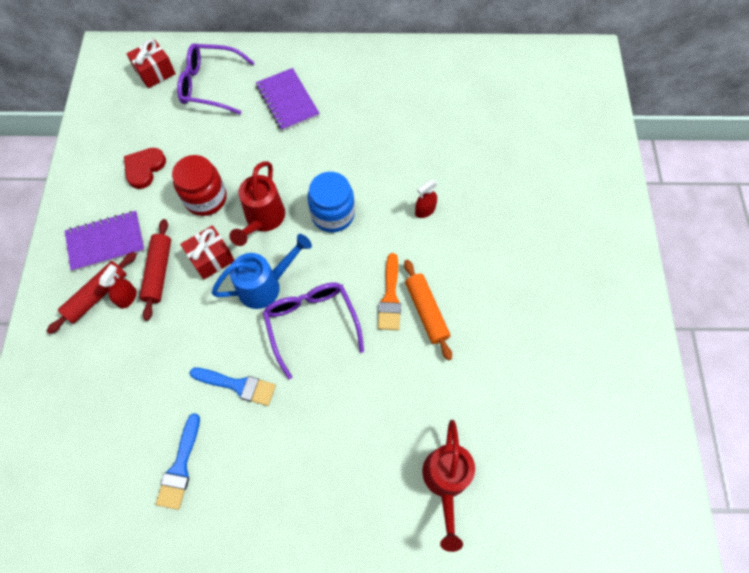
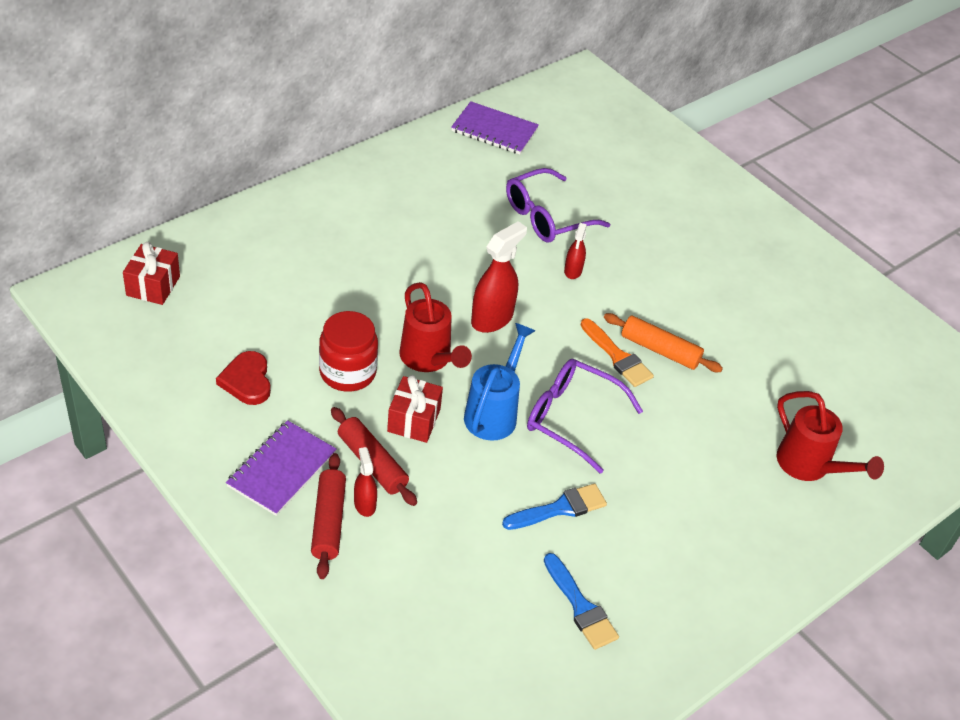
camera: 45 degrees left, 20 degrees down
purple glasses [177,43,255,114] -> purple glasses moved to [506,168,610,242]
purple notebook [256,68,320,131] -> purple notebook moved to [451,101,539,155]
blue jar [307,172,355,233] -> red spray bottle [471,221,527,333]

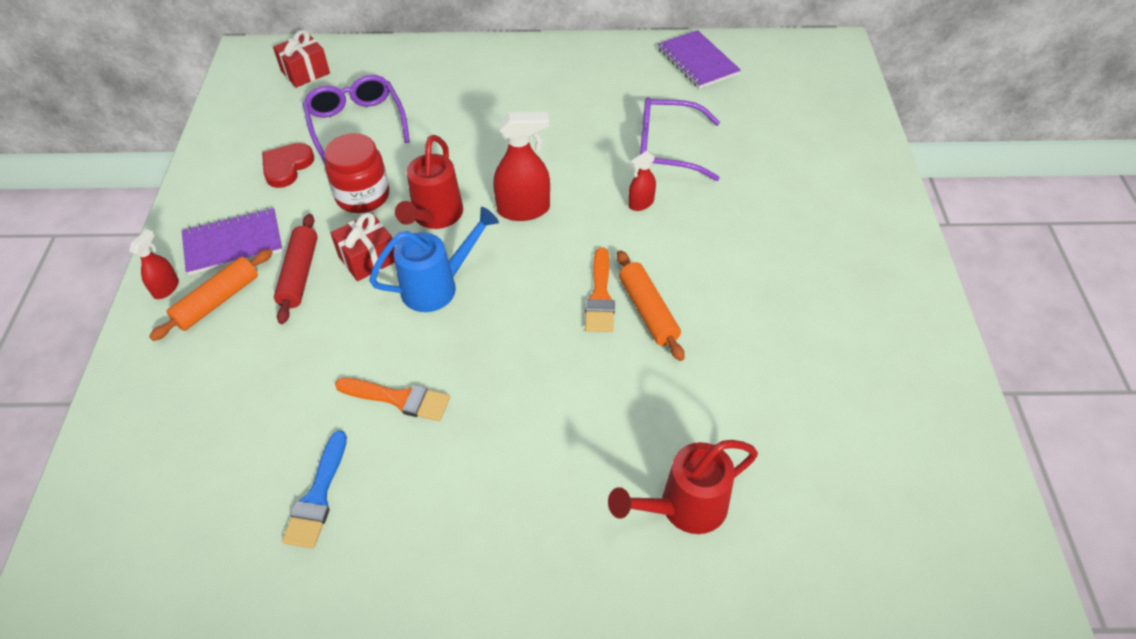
camera: 45 degrees right, 5 degrees up
red rolling pin [311,453,346,579] -> orange rolling pin [149,249,273,341]
red spray bottle [354,447,377,517] -> red spray bottle moved to [129,229,179,299]
blue brush [502,483,607,530] -> orange brush [335,378,450,421]
purple glasses [527,359,643,474] -> purple glasses moved to [303,75,410,164]
red watering can [777,391,884,481] -> red watering can turned 60 degrees clockwise [608,440,758,534]

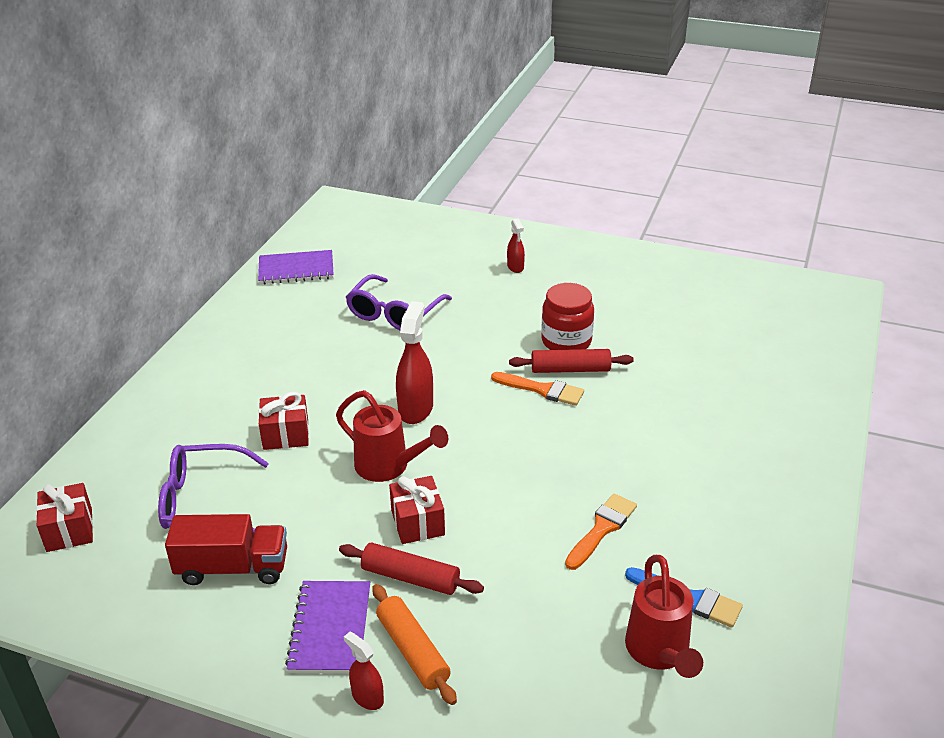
camera: 70 degrees left, 15 degrees down
red heart [262,143,314,188] -> red truck [165,514,287,585]
red jar [324,133,389,213] -> red jar moved to [541,283,594,350]
blue watering can [369,207,499,312] -> none
red watering can [608,440,758,534] -> red watering can moved to [625,555,703,678]
orange rolling pin [617,250,685,361] -> red rolling pin [509,349,634,373]
red spray bottle [628,151,656,211] -> red spray bottle moved to [507,218,525,273]
none -> red gift [259,392,309,450]

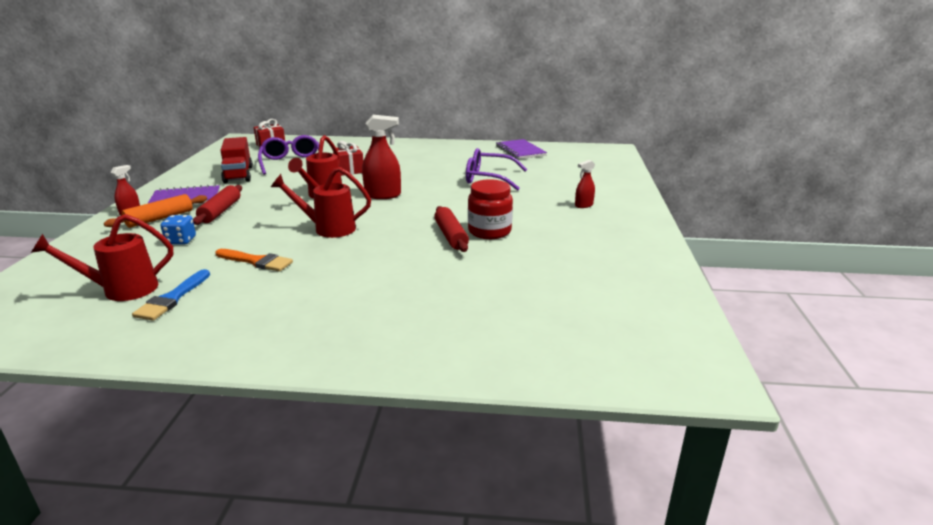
camera: 75 degrees right, 10 degrees down
red gift [389,476,445,544] -> none
orange brush [491,372,584,406] -> none
none -> blue dice [161,215,196,244]
none -> red watering can [271,167,371,238]

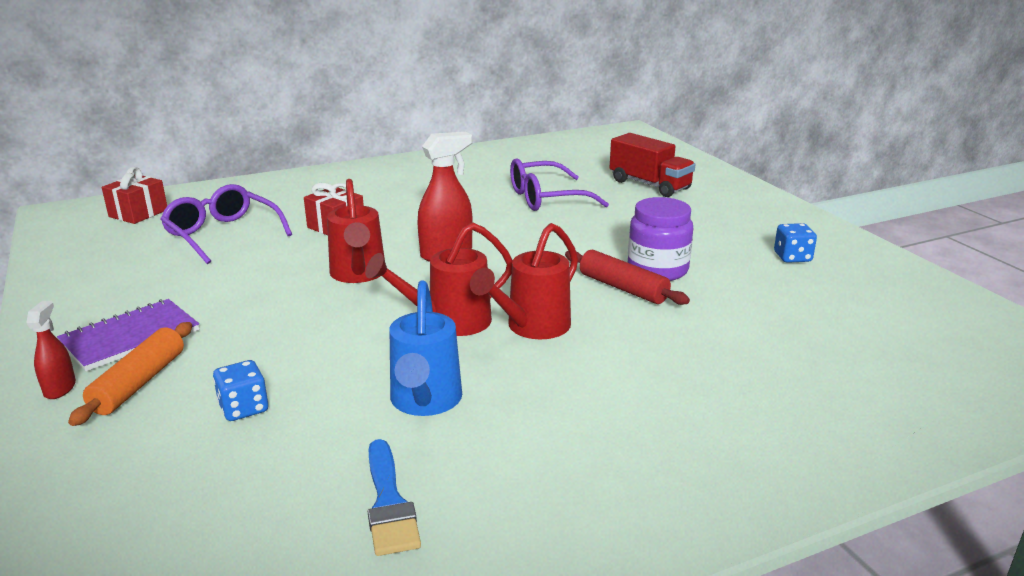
camera: 30 degrees left, 0 degrees up
red watering can [31,214,173,301] -> red watering can moved to [470,223,578,339]
red rolling pin [193,185,242,225] -> none
orange brush [215,249,293,272] -> blue watering can [390,280,462,416]
red truck [220,137,253,183] -> red truck moved to [609,133,695,197]
red jar [468,179,513,239] -> purple jar [628,197,693,281]
purple notebook [496,139,547,159] -> none
red spray bottle [575,160,595,208] -> none
none -> blue dice [774,223,817,263]

